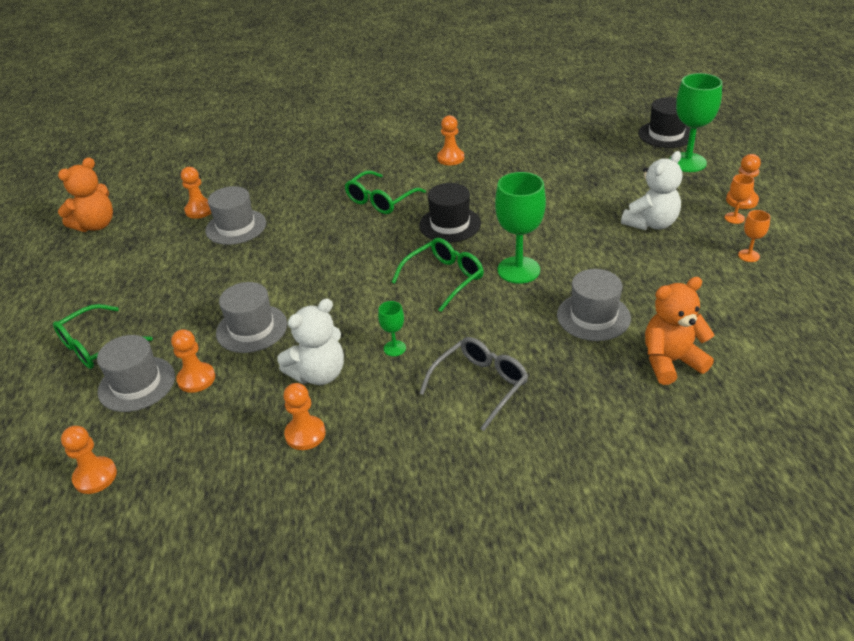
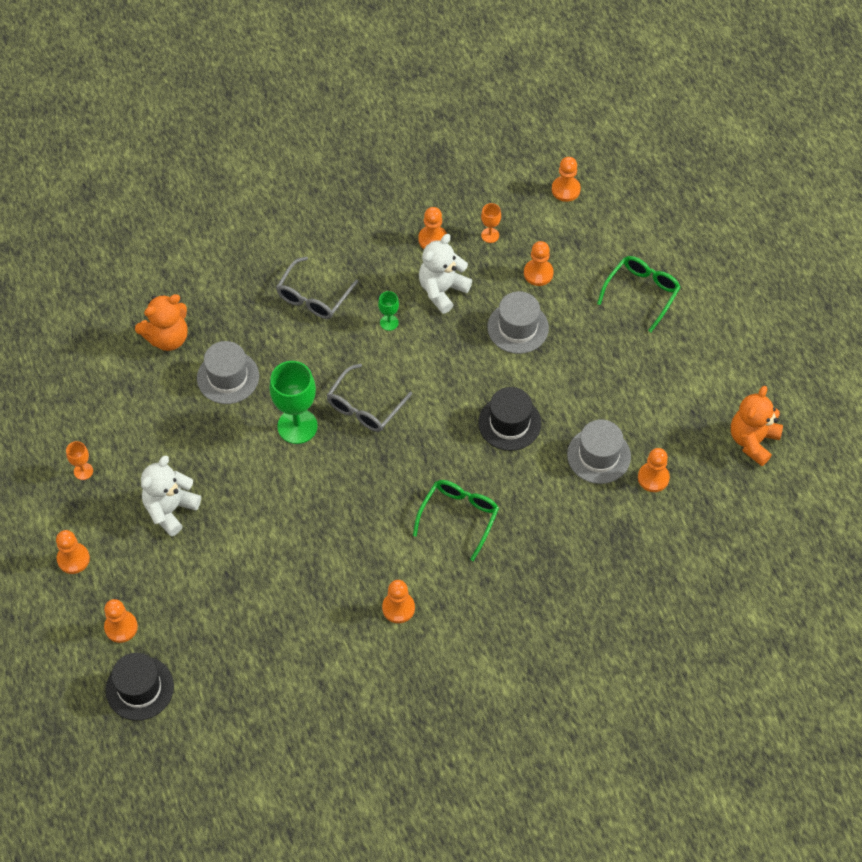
camera: 165 degrees right, 20 degrees up
grey hat [97,335,175,412] -> none
green glasses [392,238,484,312] -> grey glasses [326,363,412,432]
black hat [419,183,481,243] -> black hat moved to [478,387,541,451]
green goblet [669,73,722,172] -> orange pawn [104,599,138,643]
orange goblet [725,174,754,224] -> orange goblet moved to [481,203,501,243]

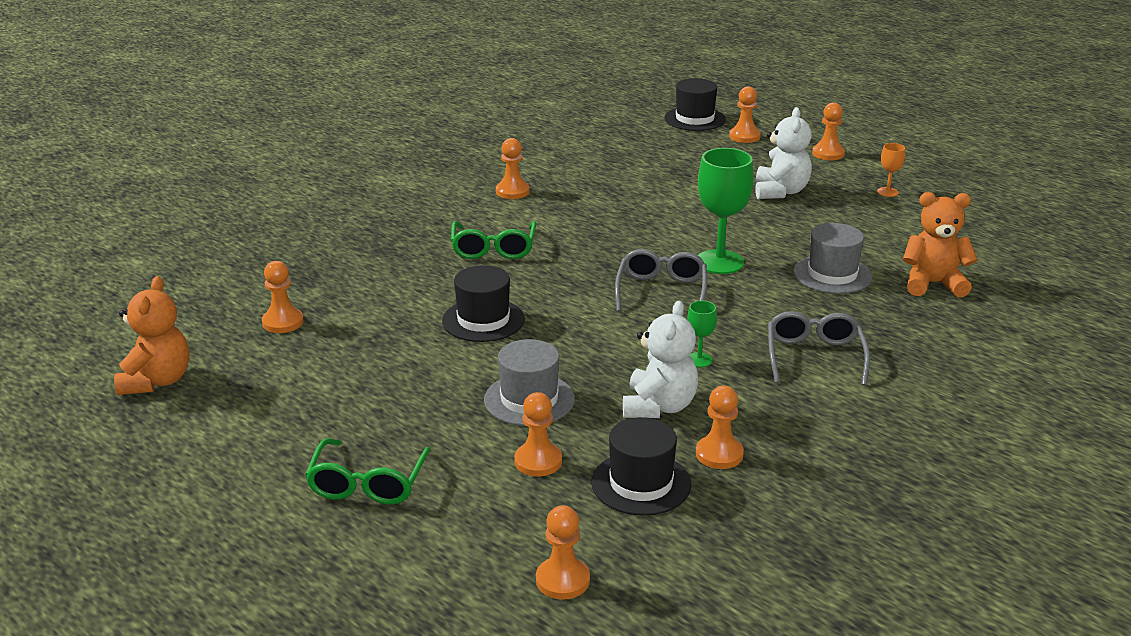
camera: 155 degrees right, 30 degrees down
orange teddy bear [135,294,188,351] -> orange teddy bear turned 60 degrees clockwise [903,192,978,298]
orange goblet [481,203,501,243] -> black hat [591,417,691,516]
grey hat [567,419,631,484] -> none

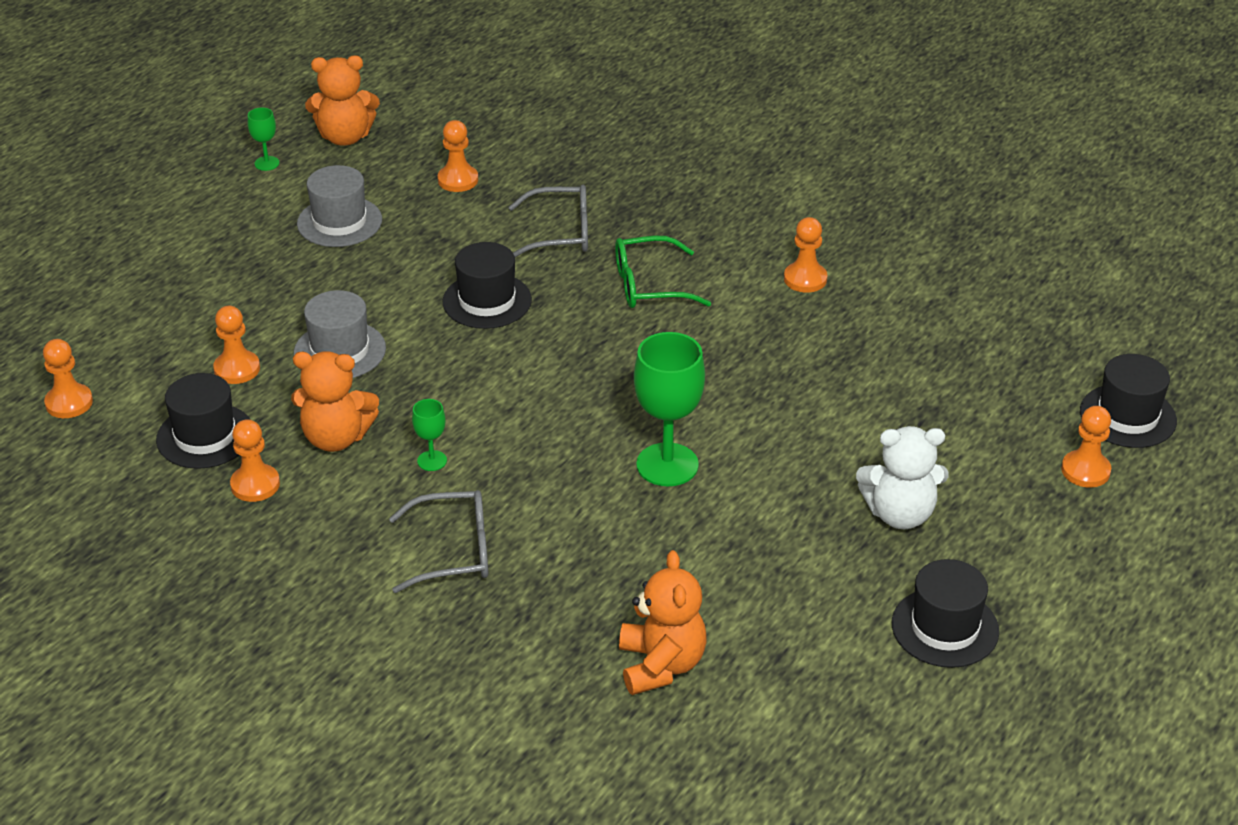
camera: 80 degrees right, 10 degrees up
green glasses [305,439,431,504] -> none
grey glasses [615,249,707,312] -> grey glasses moved to [509,185,588,257]
white teddy bear [623,301,698,418] -> orange teddy bear [291,351,379,452]
grey hat [793,223,872,294] -> grey hat moved to [297,165,382,247]
orange pawn [812,102,845,160] -> none
orange goblet [877,143,905,197] -> black hat [892,559,999,668]
none -> green goblet [247,108,280,171]

